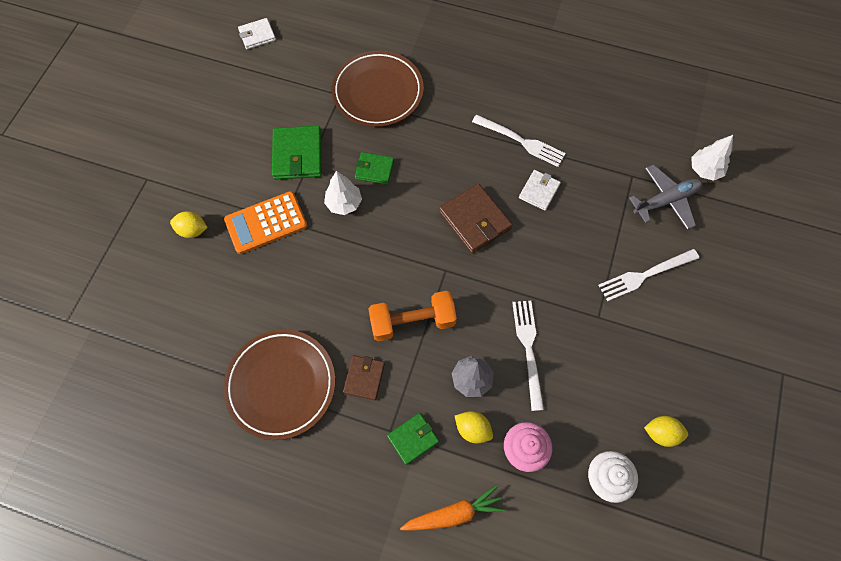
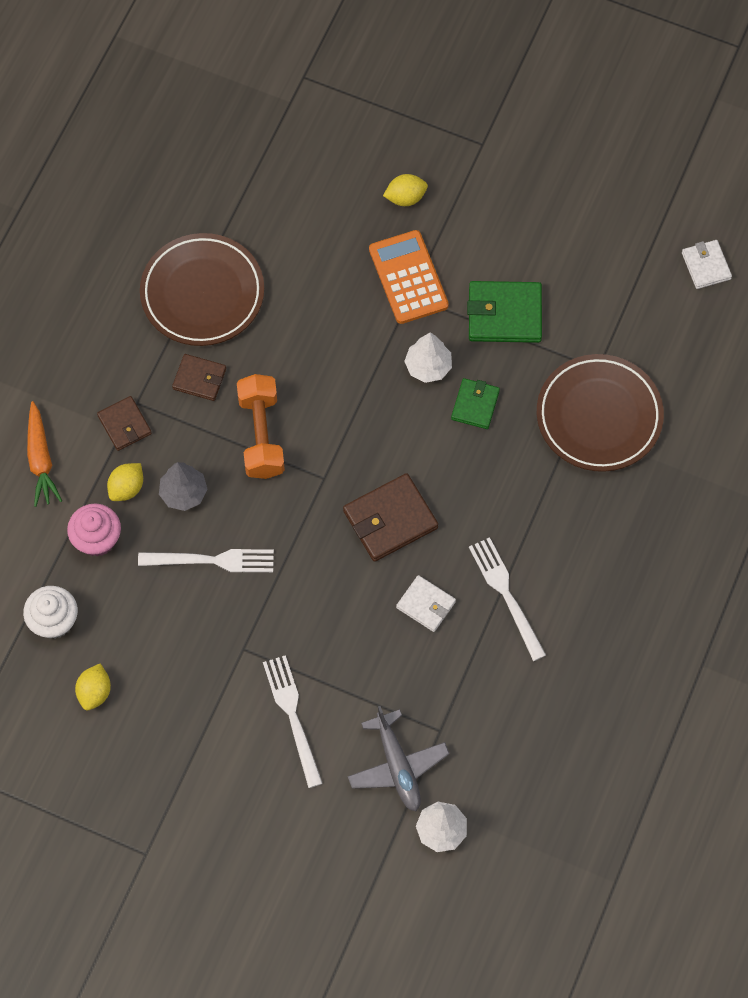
camera: 95 degrees right, 0 degrees up
yellow lemon [170,211,208,238] -> yellow lemon turned 60 degrees clockwise [383,174,428,206]
green wallet [387,413,439,465] -> brown wallet [97,396,152,451]
white fork [472,114,566,167] -> white fork turned 120 degrees clockwise [469,537,546,661]

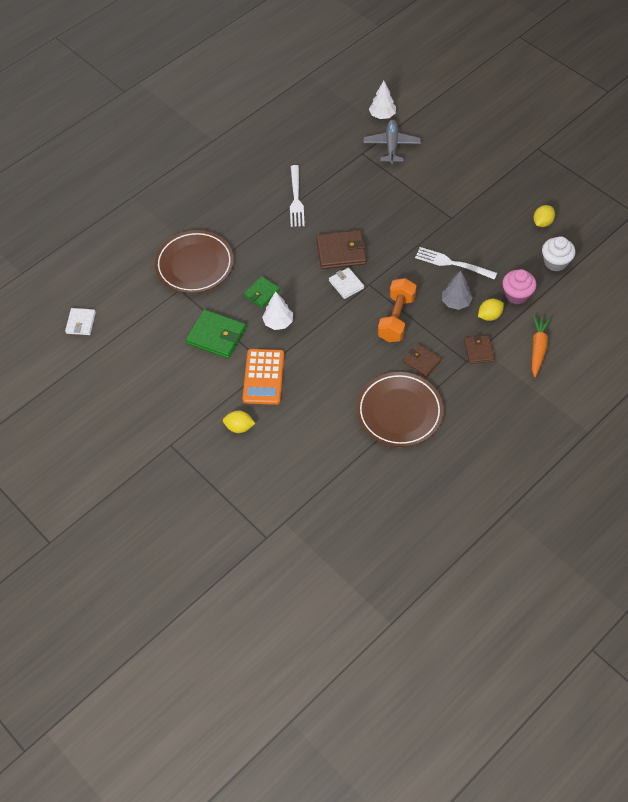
camera: 155 degrees left, 10 degrees down
white fork [263,655,323,788] -> none
white wallet [396,575,456,632] -> white wallet moved to [329,268,364,299]

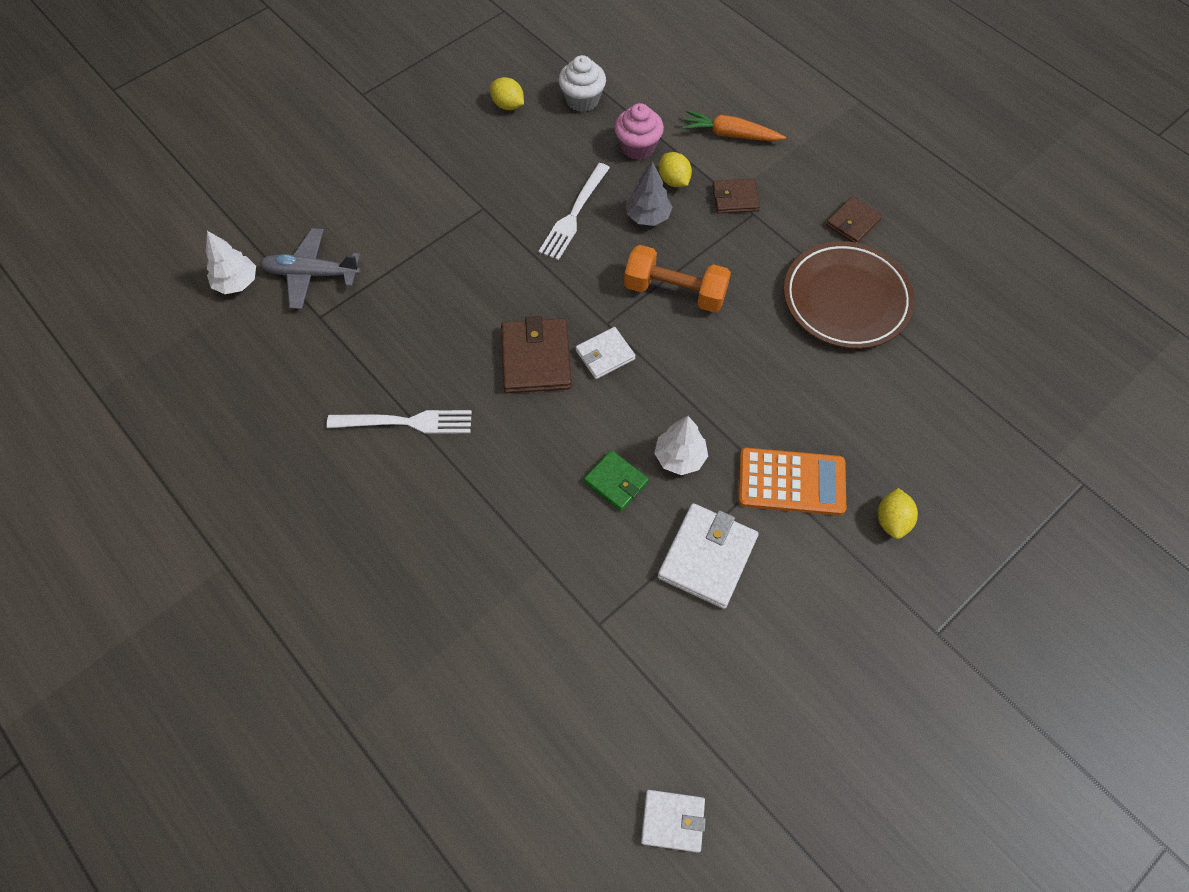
camera: 90 degrees left, 5 degrees up
brown plate [154,230,234,293] -> none
green wallet [186,309,246,359] -> white wallet [658,503,759,609]
brown wallet [403,344,442,377] -> brown wallet moved to [826,196,882,243]

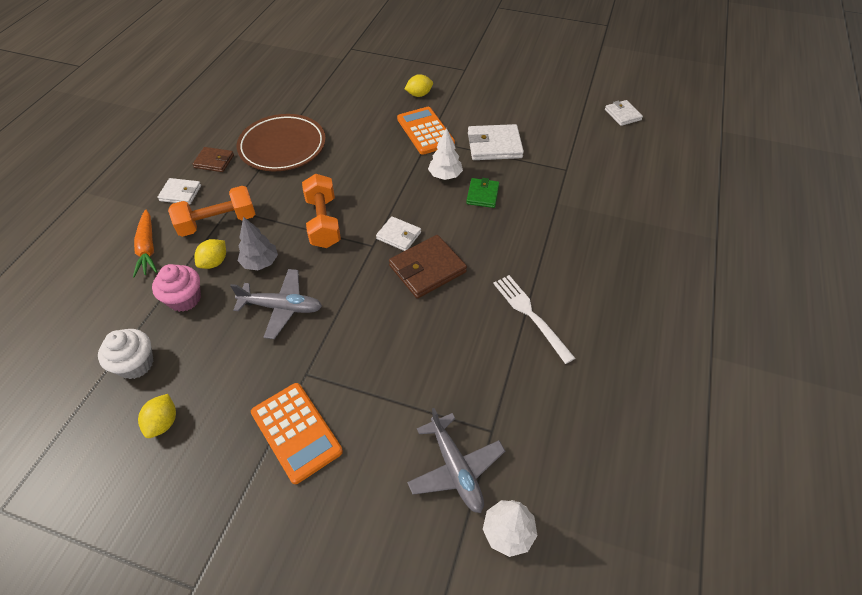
camera: 120 degrees left, 10 degrees down
white fork [538,163,610,260] -> grey plane [230,269,322,339]
brown wallet [712,178,760,214] -> orange dumbbell [168,186,255,237]
none -> white wallet [157,178,201,205]
none -> orange calculator [251,383,343,484]

